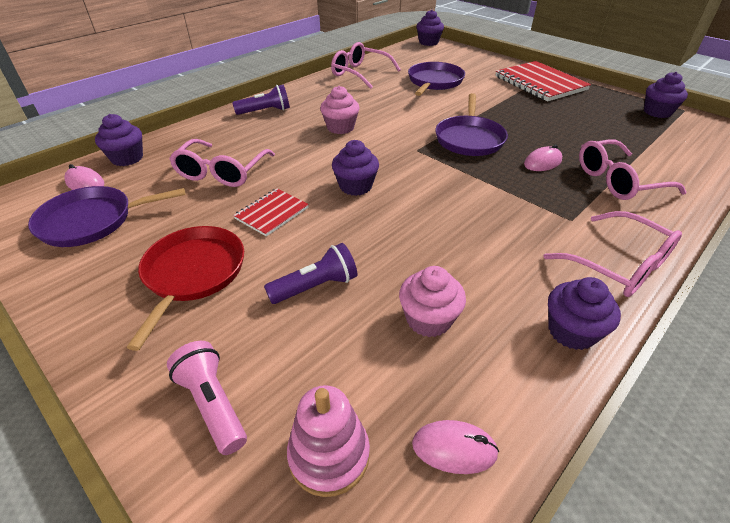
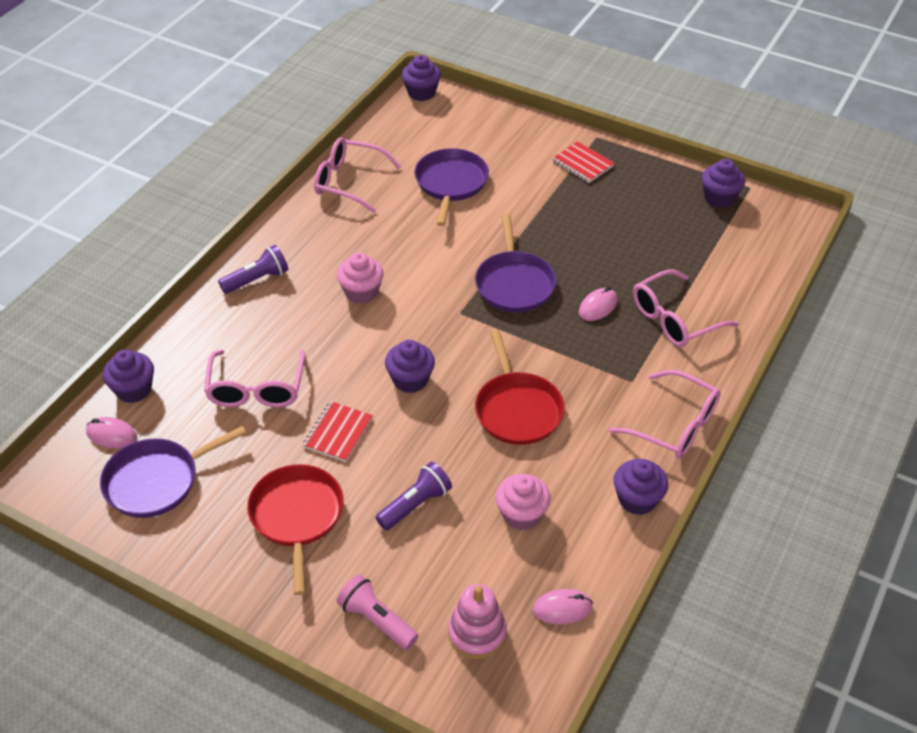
camera: 15 degrees left, 5 degrees up
red notebook [495,61,591,102] -> red notebook [552,141,615,183], size x0.53
none -> red pan [475,330,565,445]

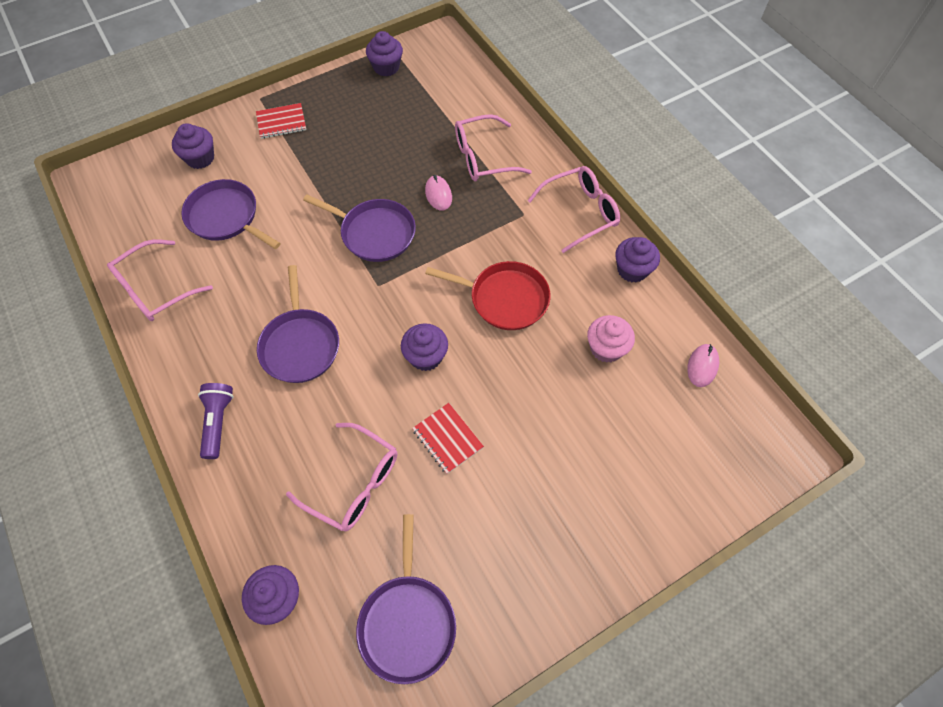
camera: 60 degrees left, 15 degrees up
pink mouse [86,417,137,448] -> none
red pan [247,464,344,595] -> none
pink cupcake [337,252,384,304] -> purple pan [257,265,339,383]
pink flashlight [337,574,418,650] -> none
purple flashlight [376,462,452,530] -> none
purple cupcake [402,55,441,101] -> purple cupcake moved to [172,123,214,169]
pink stacking toy [448,584,507,659] -> none
pink glasses [633,270,738,347] -> pink glasses turned 75 degrees clockwise [455,114,532,181]

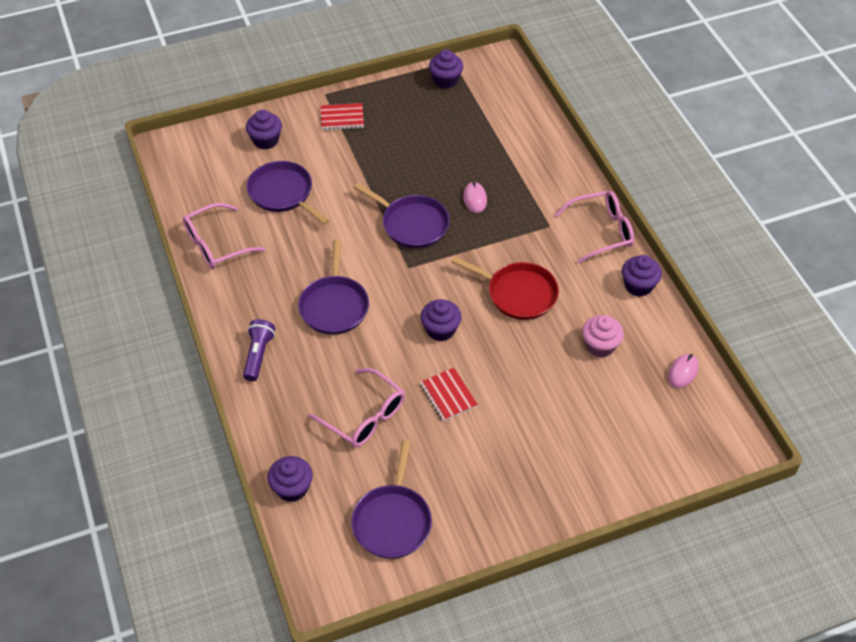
camera: 10 degrees right, 10 degrees down
pink glasses [455,114,532,181] -> none

